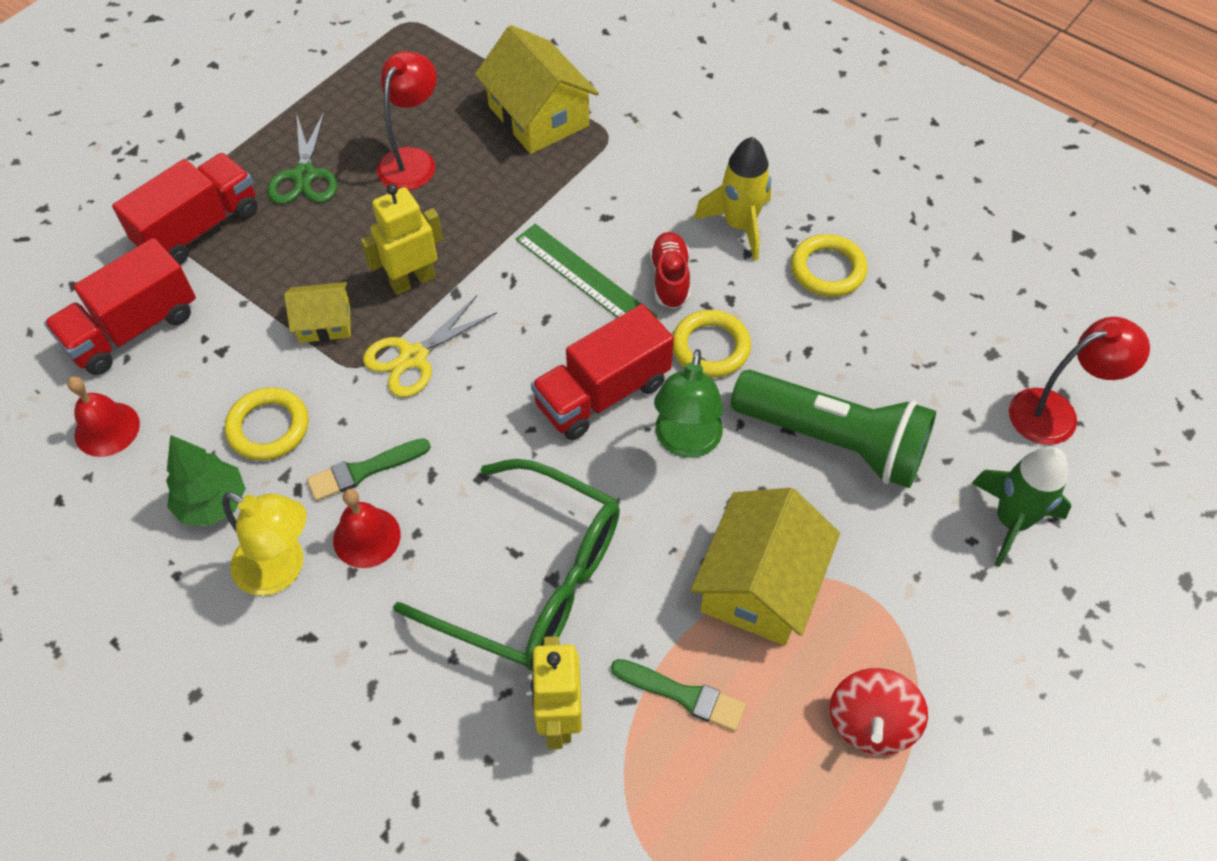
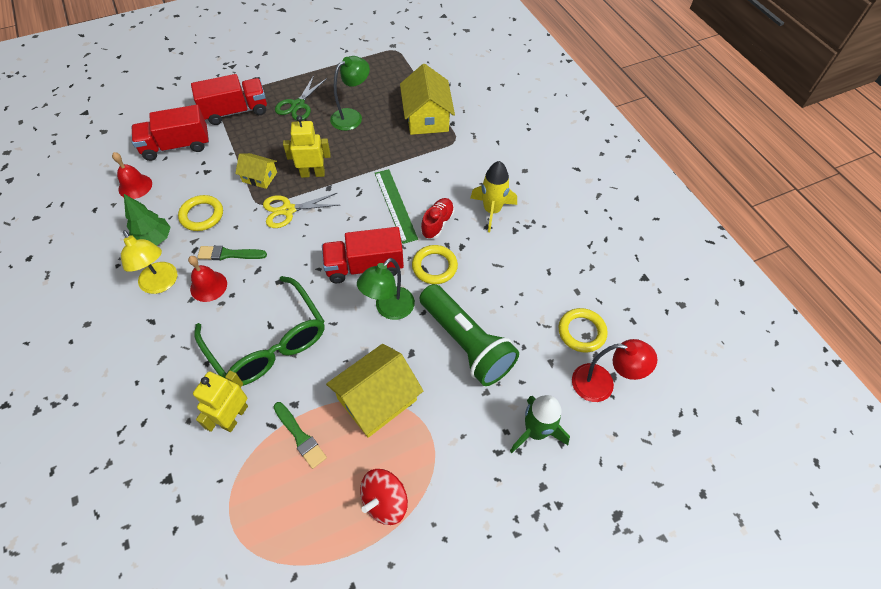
camera: 25 degrees right, 0 degrees up
red lamp [377,51,437,190] -> green lamp [330,56,370,131]
yellow ring [791,234,867,297] -> yellow ring moved to [559,308,608,353]

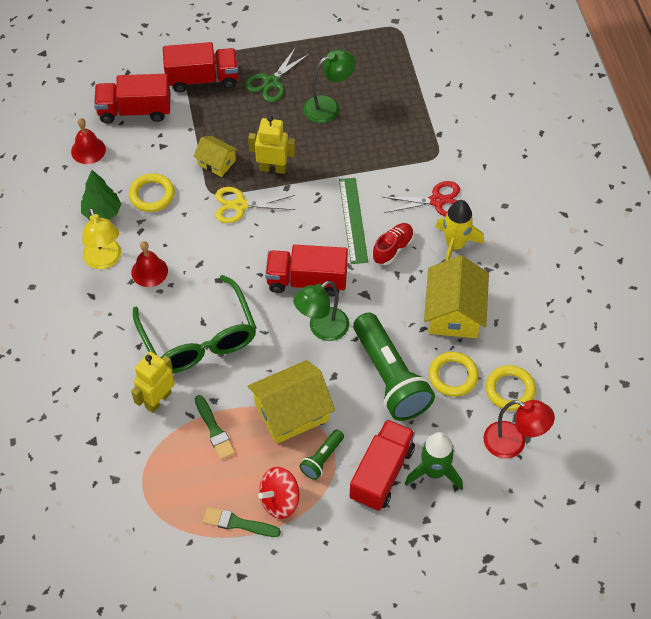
camera: 15 degrees right, 0 degrees up
green brush [197,245,267,260] -> green brush moved to [203,507,281,537]
yellow house [400,64,455,135] -> yellow house moved to [424,255,489,338]
yellow ring [412,245,458,284] -> yellow ring moved to [429,352,478,397]
none -> green flashlight [299,430,344,480]
none -> red truck [350,419,415,511]
none -> red scissors [383,181,460,217]

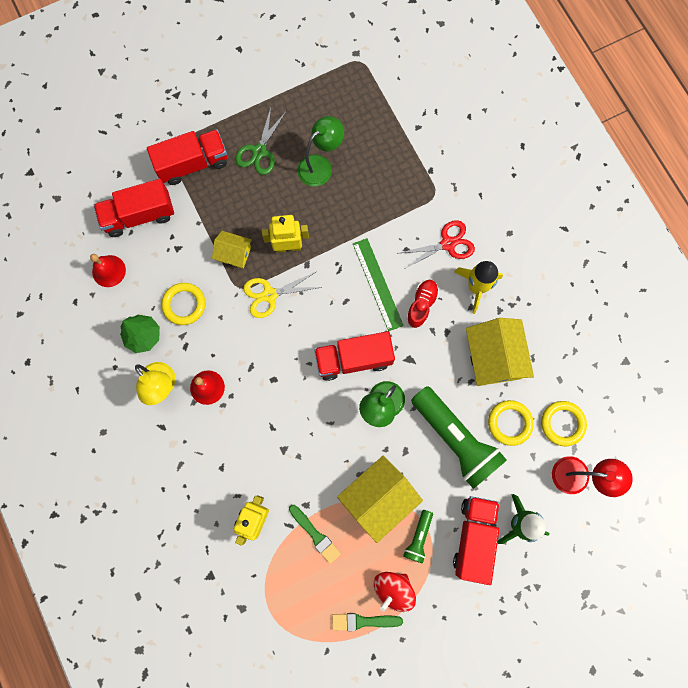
camera: 15 degrees left, 20 degrees up
green glasses [133,275,256,373] -> none

